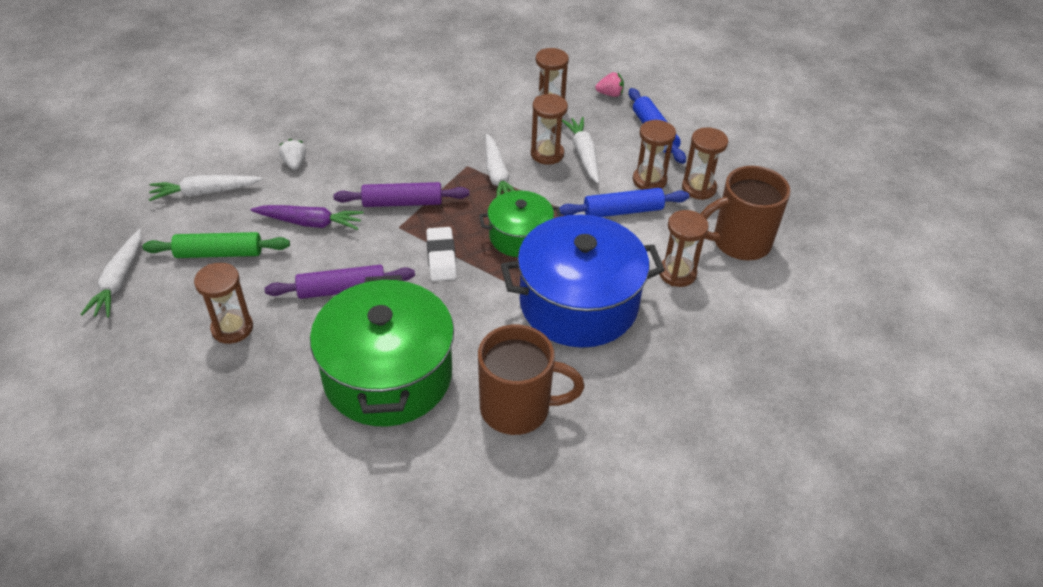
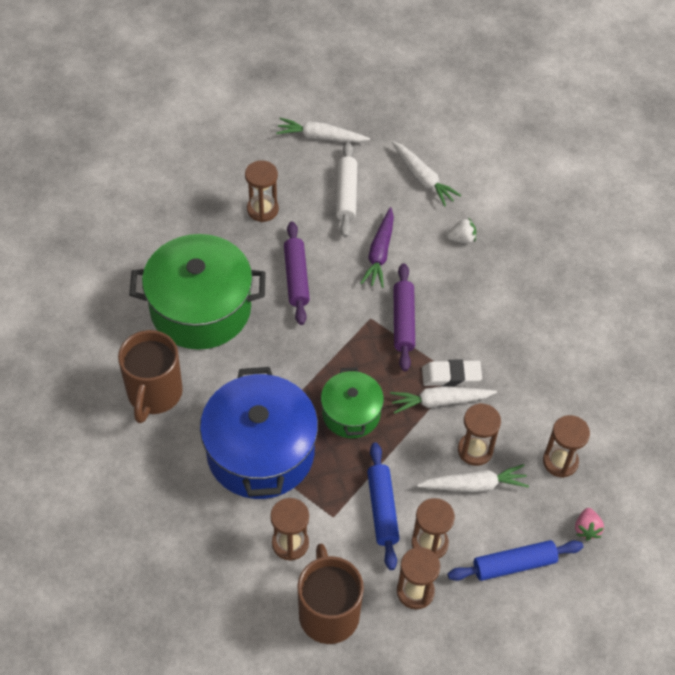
camera: 95 degrees right, 10 degrees up
green rolling pin [142,232,290,258] -> white rolling pin [336,142,357,237]
white carrot [149,175,262,201] -> white carrot turned 150 degrees clockwise [392,141,462,206]
white eraser [426,227,457,281] -> white eraser moved to [422,359,482,387]

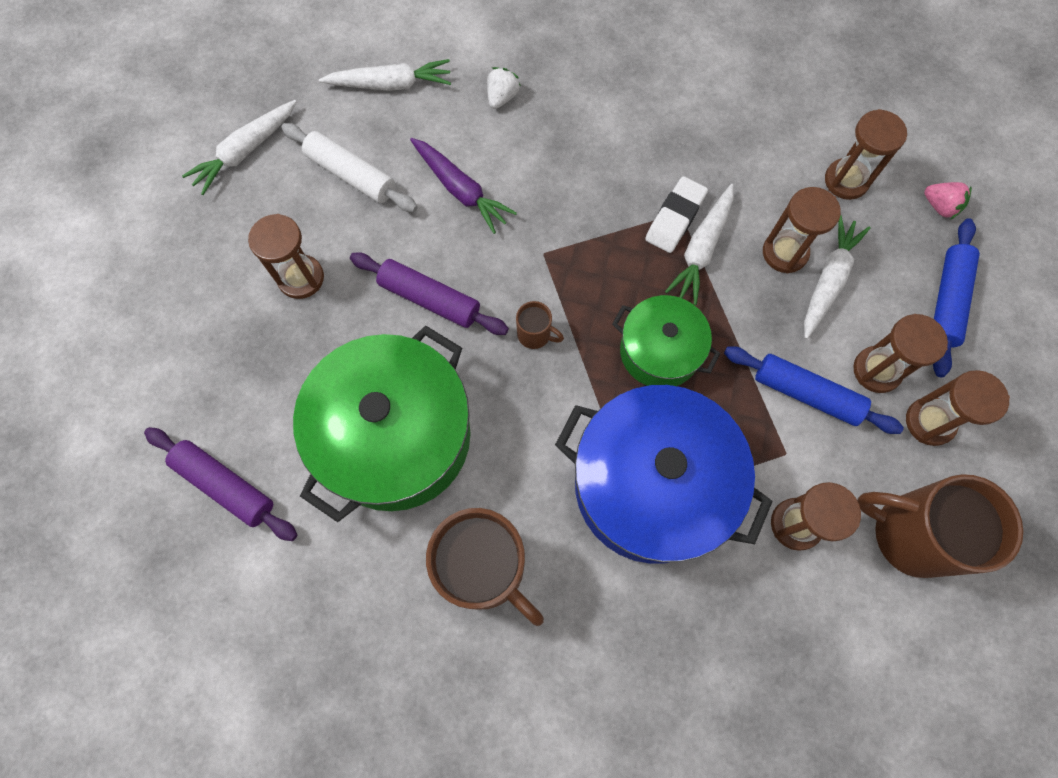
camera: 55 degrees left, 15 degrees up
purple rolling pin [394,263,415,371] -> purple rolling pin moved to [144,427,297,541]
none -> brown mug [516,301,564,349]

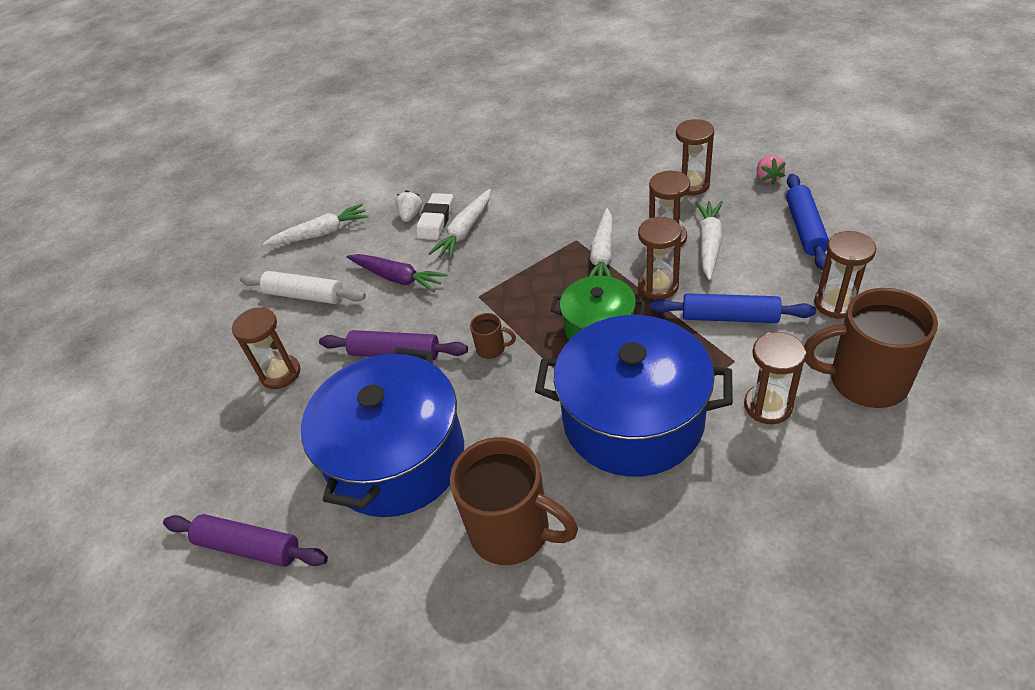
camera: 10 degrees left, 25 degrees down
white carrot [182,100,297,195] -> white carrot moved to [428,189,491,260]
green pot [293,326,471,522] -> blue pot [301,348,464,517]
white eraser [645,176,708,253] -> white eraser moved to [416,193,453,240]
brown hourglass [853,314,948,393] -> brown hourglass moved to [638,217,682,299]
pink strawberry [924,182,972,220] -> pink strawberry turned 60 degrees clockwise [757,155,786,185]

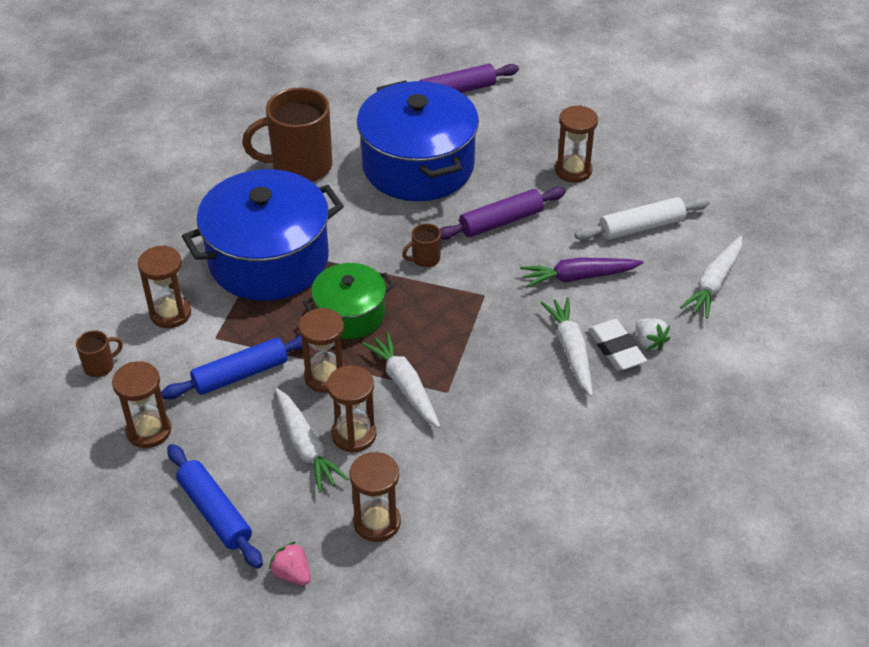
camera: 135 degrees right, 0 degrees up
brown mug [804,288,938,408] -> brown mug [76,330,123,377], size x0.44

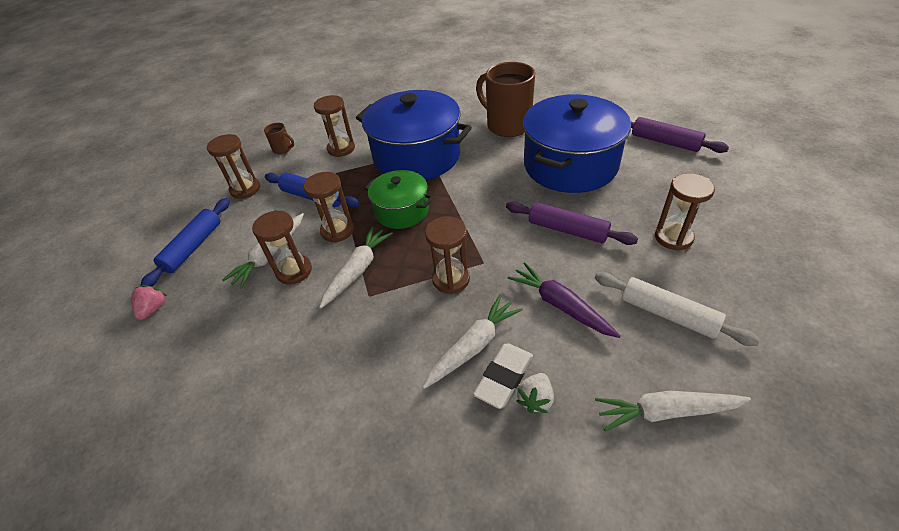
camera: 60 degrees right, 0 degrees up
brown hourglass [350,452,401,542] -> brown hourglass moved to [425,216,470,294]
brown mug [402,223,441,267] -> none

